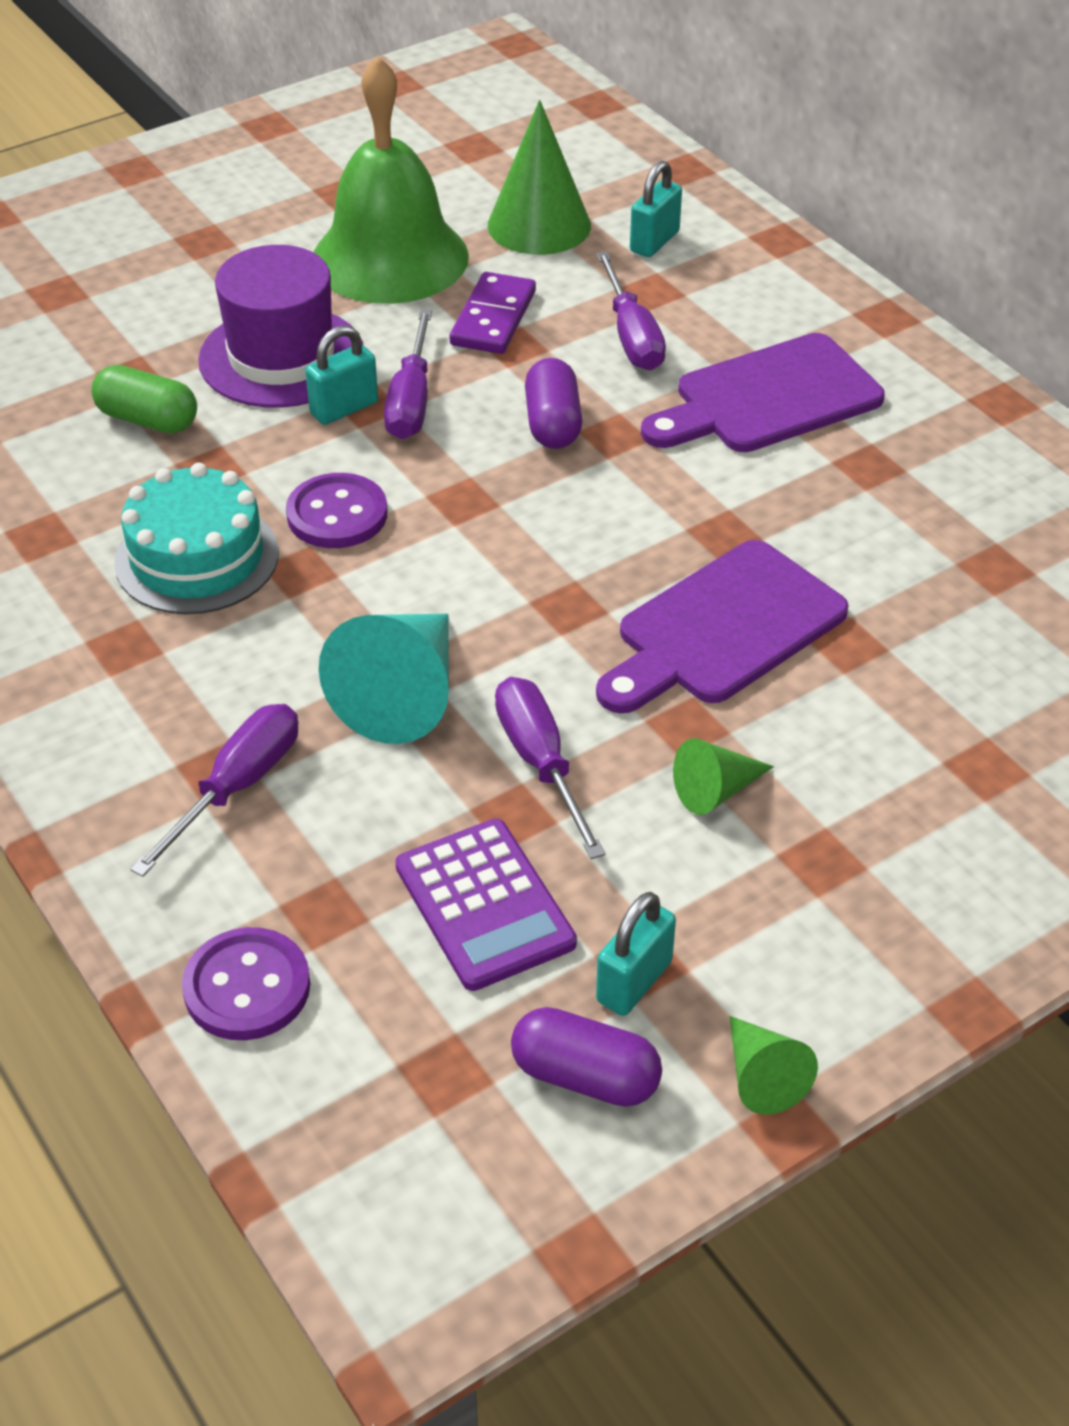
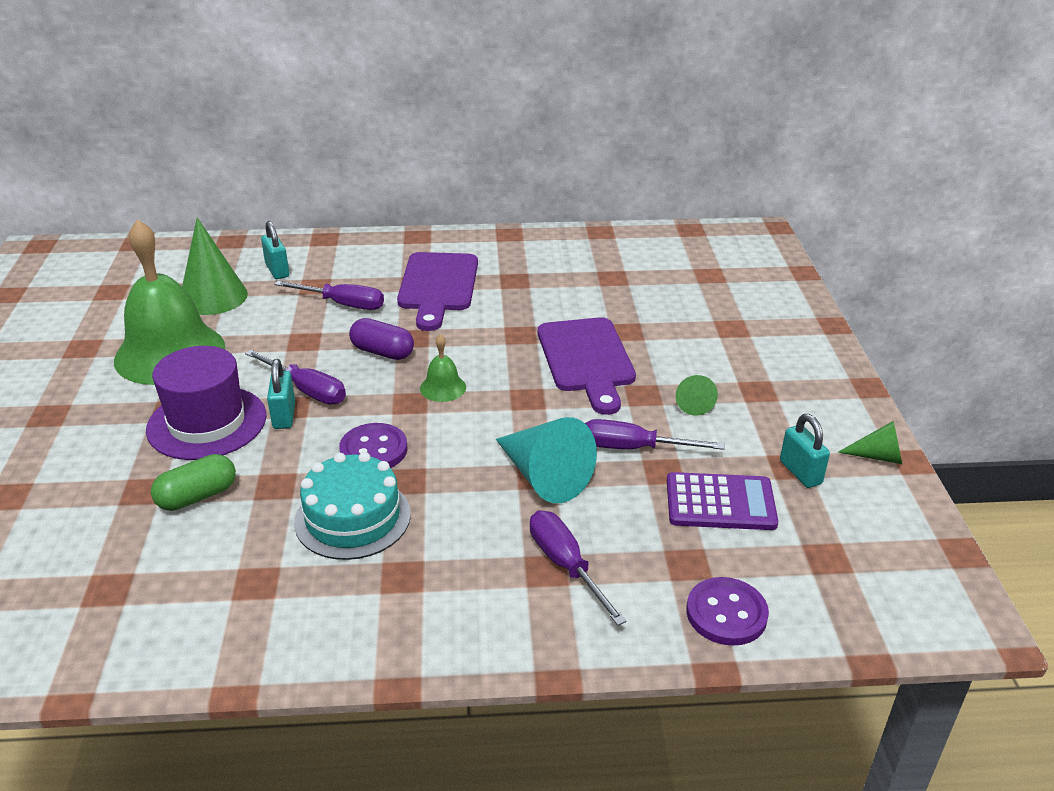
camera: 60 degrees left, 10 degrees down
purple domino [450,272,536,354] -> none
purple capsule [511,1007,662,1107] -> none
none -> green bell [420,334,466,402]

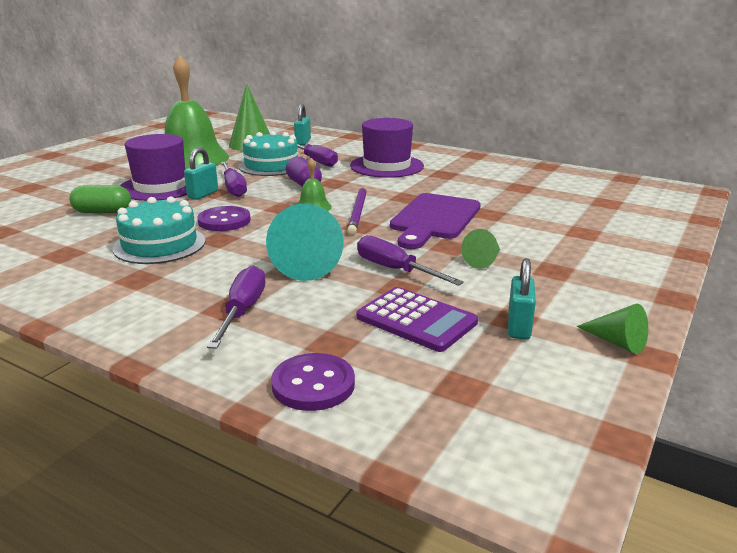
camera: 35 degrees right, 10 degrees down
purple cutting board [397,252,478,331] -> purple hat [350,118,424,178]
none -> turquoise cake [239,131,298,176]
none -> purple pencil [347,187,366,235]

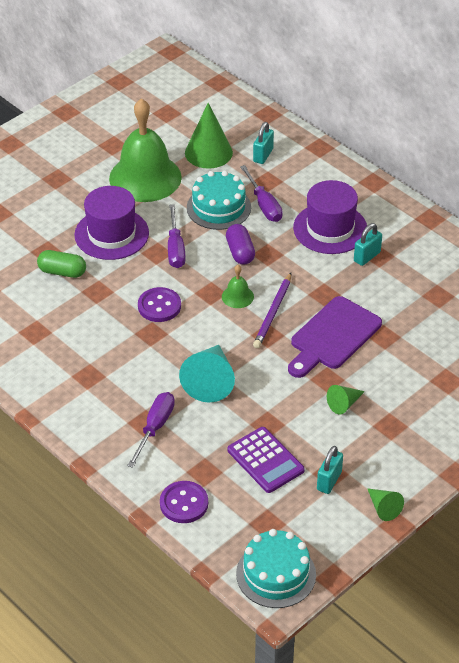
camera: 15 degrees right, 20 degrees up
turquoise cake [113,196,206,264] -> turquoise cake moved to [236,529,316,608]
turquoise padlock [184,147,218,200] -> turquoise padlock moved to [354,223,382,266]
purple screwdriver [357,235,464,286] -> none

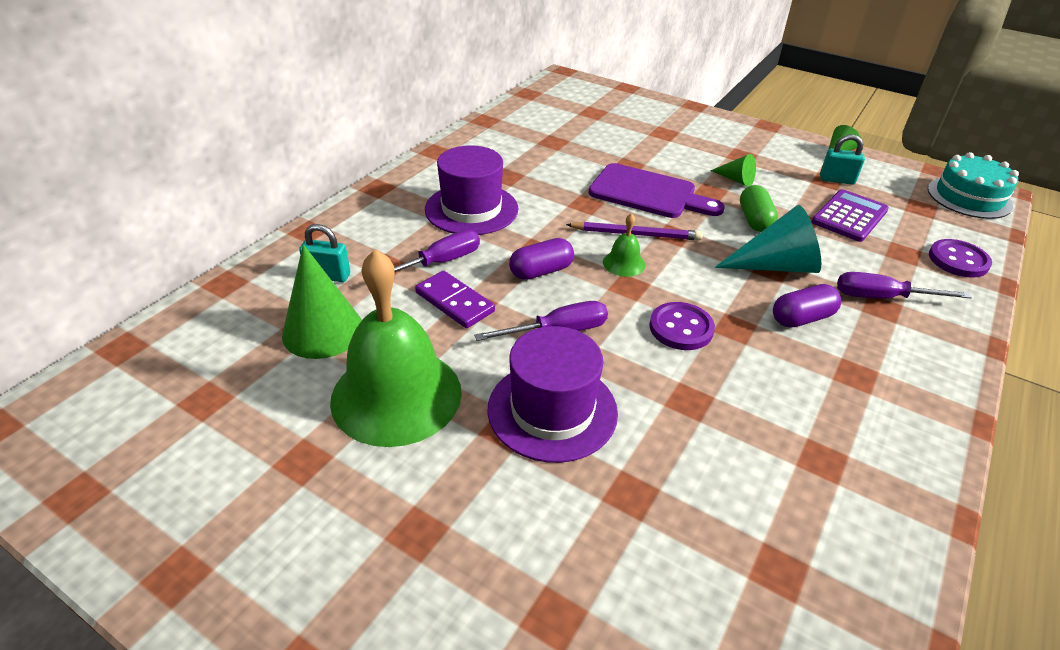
camera: 105 degrees left, 5 degrees down
green capsule [37,250,86,278] -> green capsule moved to [740,185,778,232]
turquoise cake [187,171,251,230] -> purple domino [415,271,495,328]
turquoise padlock [354,223,382,266] -> none
none -> purple capsule [773,284,841,328]

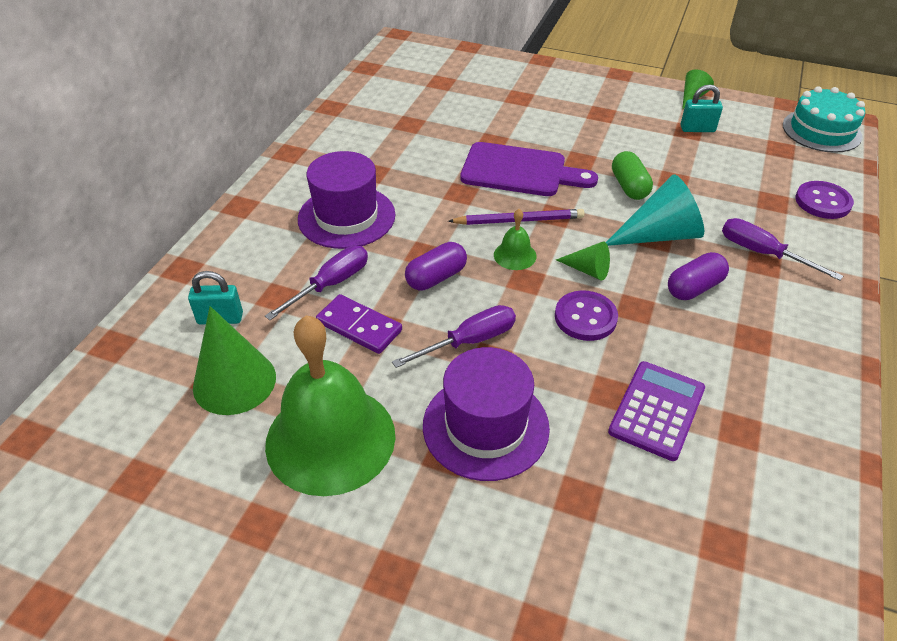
camera: 10 degrees left, 5 degrees up
green cone [710,154,756,187] -> green cone moved to [556,242,610,281]
purple calculator [811,189,889,242] -> purple calculator moved to [608,361,705,461]
purple screwdriver [837,272,972,299] -> purple screwdriver turned 45 degrees clockwise [722,218,843,281]

